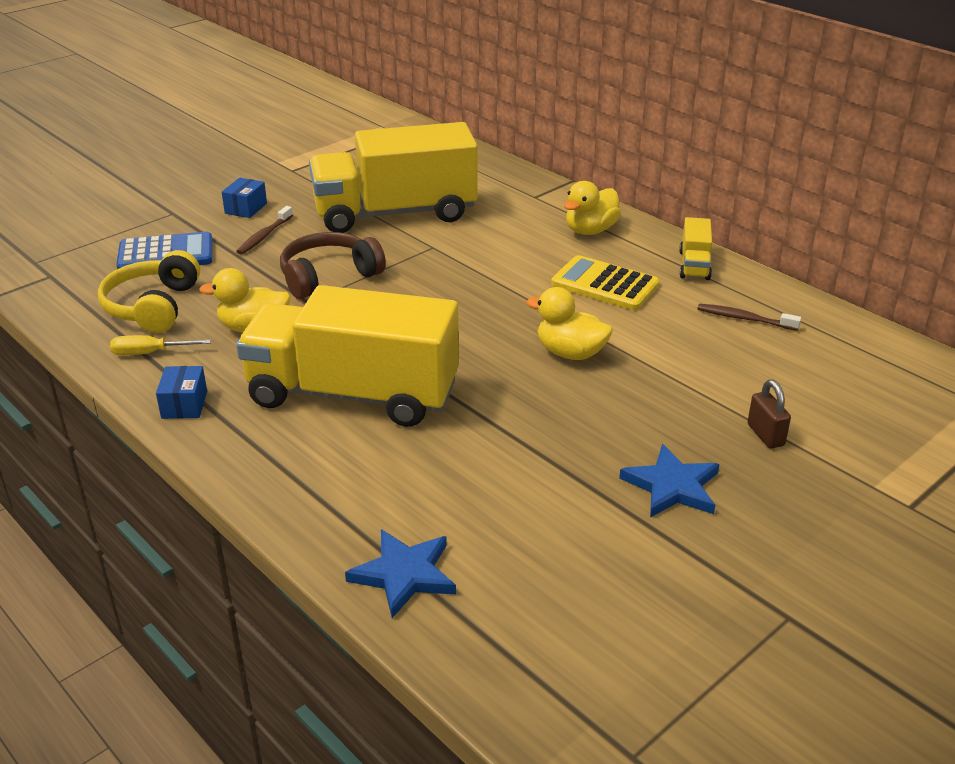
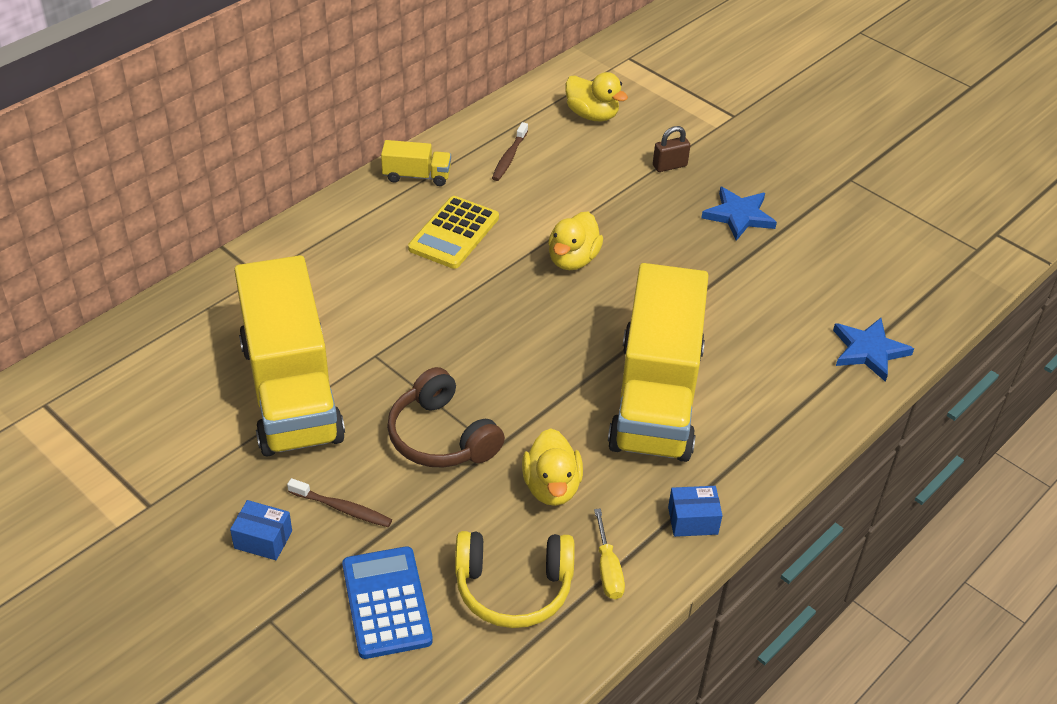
camera: 95 degrees left, 10 degrees up
yellow duck [564,181,621,235] -> yellow duck moved to [565,72,628,122]

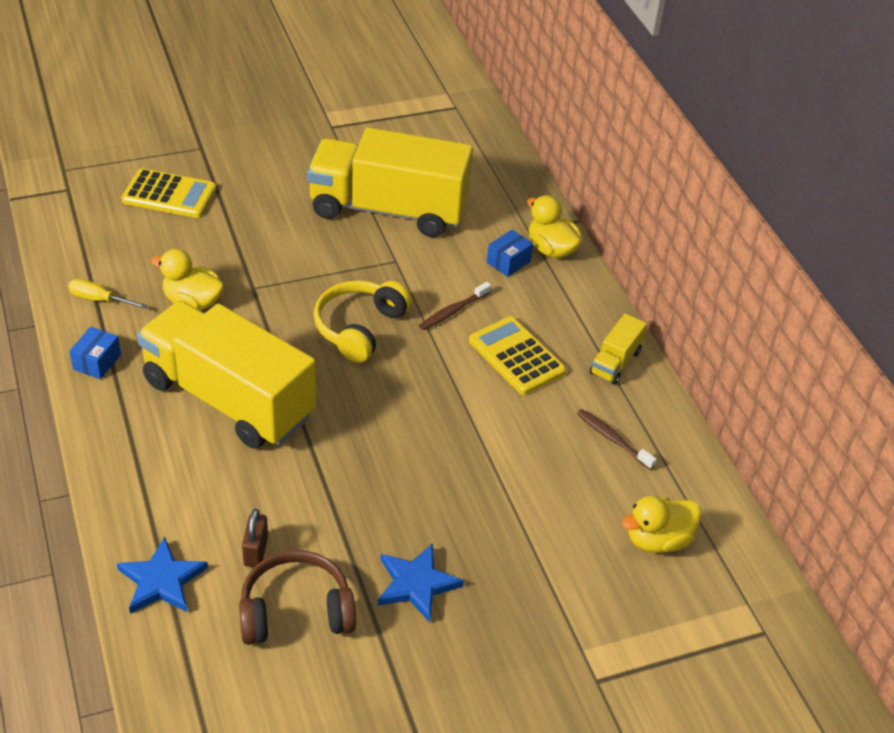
camera: 115 degrees right, 0 degrees up
blue box [230,500,292,560] -> blue box moved to [487,230,533,277]
brown toothbrush [287,478,392,527] -> brown toothbrush moved to [419,282,491,330]
blue calculator [342,546,433,659] -> yellow calculator [121,168,216,218]
brown headphones [387,367,505,468] -> brown headphones moved to [239,550,356,645]
yellow headphones [455,531,575,628] -> yellow headphones moved to [314,280,412,363]
yellow duck [548,212,603,270] -> yellow duck moved to [527,195,582,258]
brown padlock [653,126,690,172] -> brown padlock moved to [242,509,268,567]

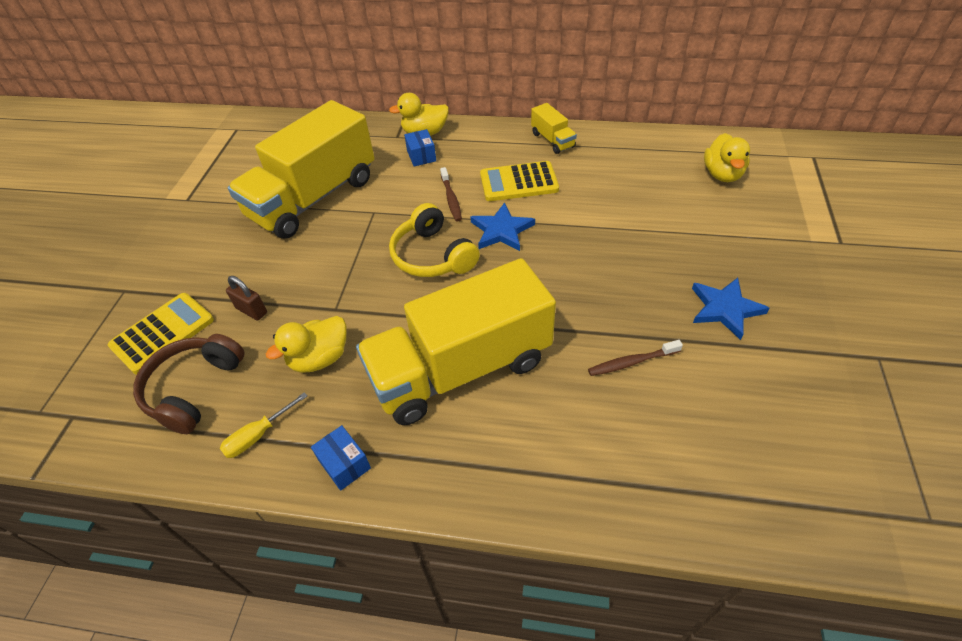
camera: 55 degrees left, 5 degrees up
blue star [117,537,208,614] -> blue star moved to [470,203,535,251]
brown headphones [239,550,356,645] -> brown headphones moved to [133,334,245,434]
brown padlock [242,509,268,567] -> brown padlock moved to [226,276,267,320]
brown toothbrush [577,409,657,470] -> brown toothbrush moved to [588,340,683,376]

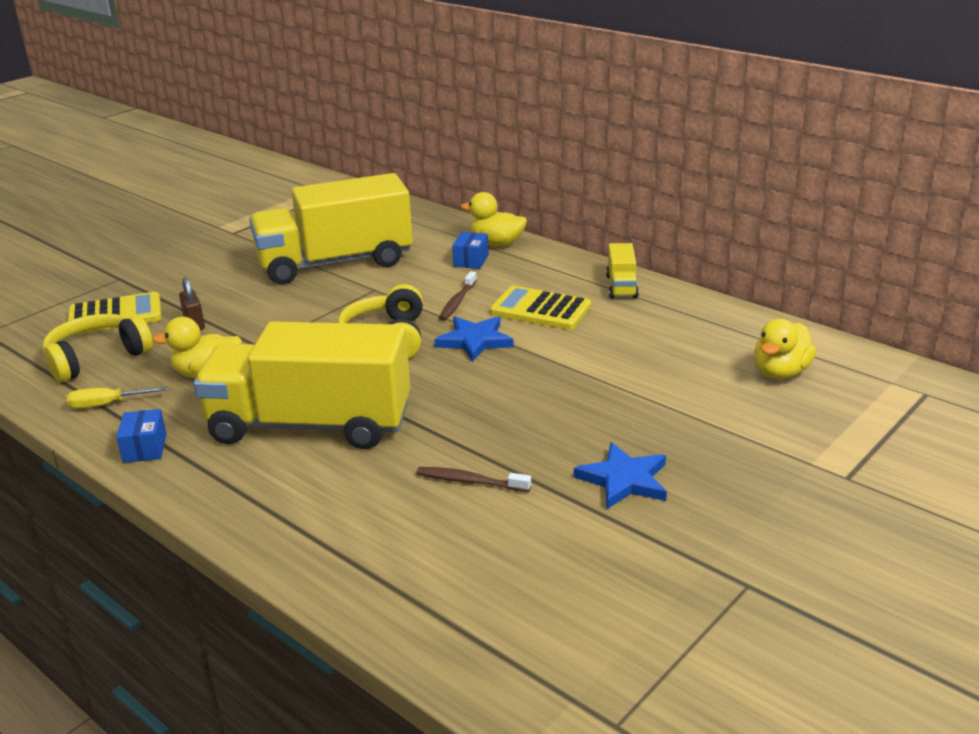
camera: 30 degrees right, 20 degrees down
brown headphones [133,334,245,434] -> yellow headphones [42,314,153,382]

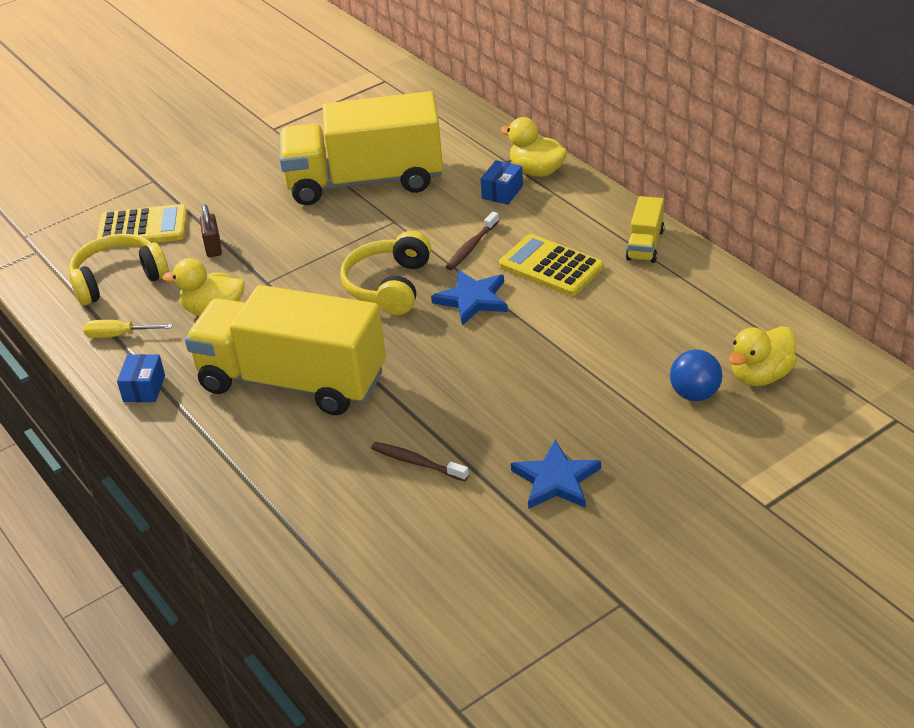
camera: 15 degrees right, 10 degrees up
none -> blue ball [670,349,722,401]

